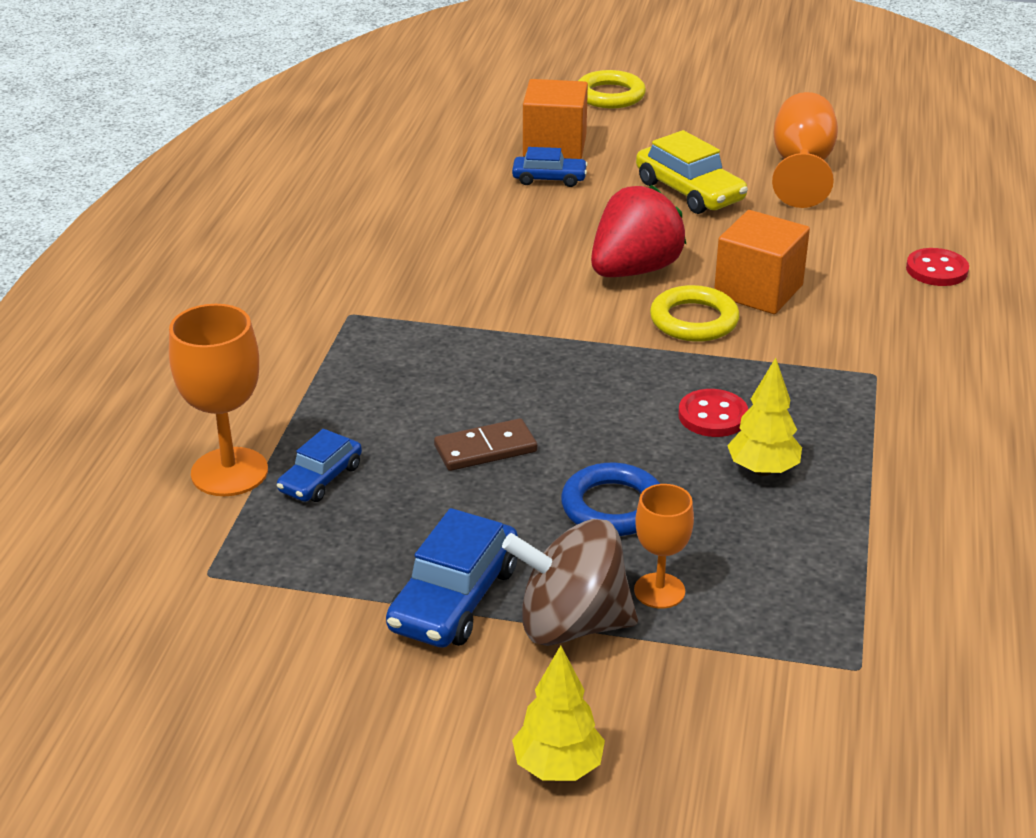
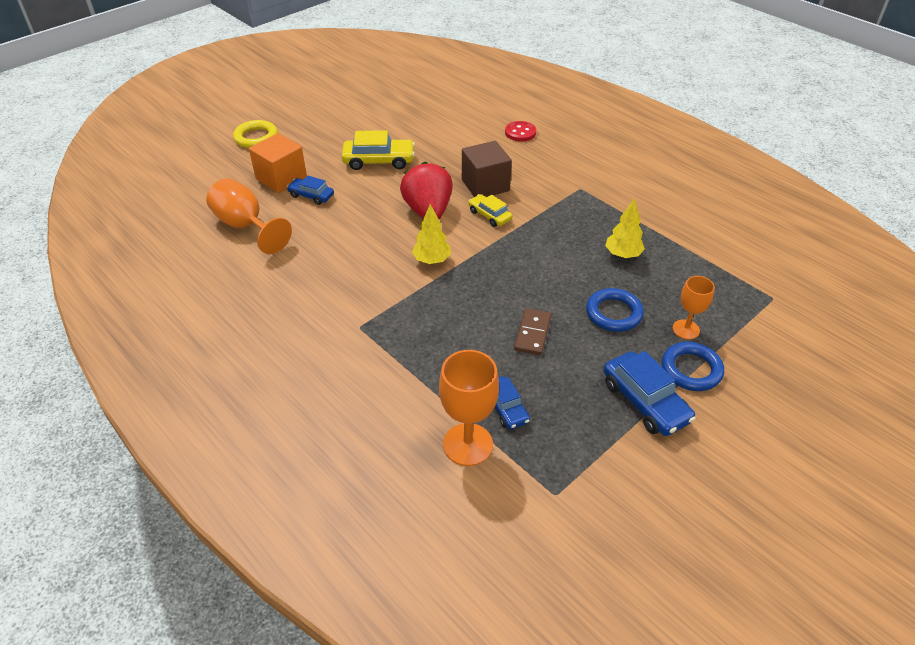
camera: 55 degrees left, 10 degrees up
brown spinning top [502,519,638,646] -> blue ring [662,342,724,391]
blue car [512,147,588,187] -> blue car turned 105 degrees counterclockwise [287,176,334,205]
yellow tree [512,645,605,781] -> yellow tree moved to [412,204,451,264]
yellow ring [650,285,740,342] -> yellow car [468,194,512,227]
red button [678,389,748,437] -> none
orange cube [714,210,810,314] -> brown cube [462,141,512,197]
orange goblet [772,92,838,208] -> orange goblet moved to [207,178,292,254]

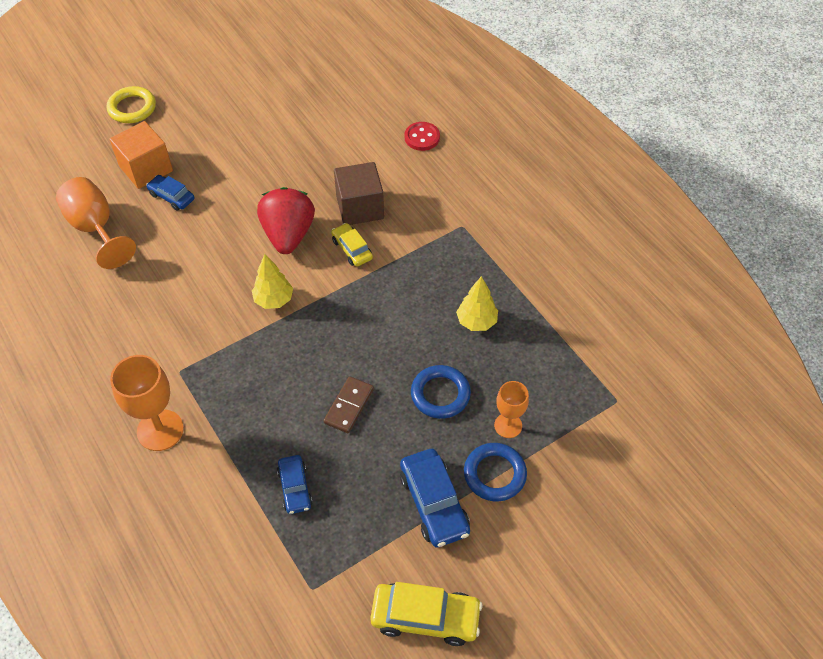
camera: 10 degrees right, 10 degrees up
yellow car [342,130,415,170] -> yellow car moved to [370,582,483,646]
orange goblet [439,350,499,466] -> orange goblet moved to [110,355,184,451]

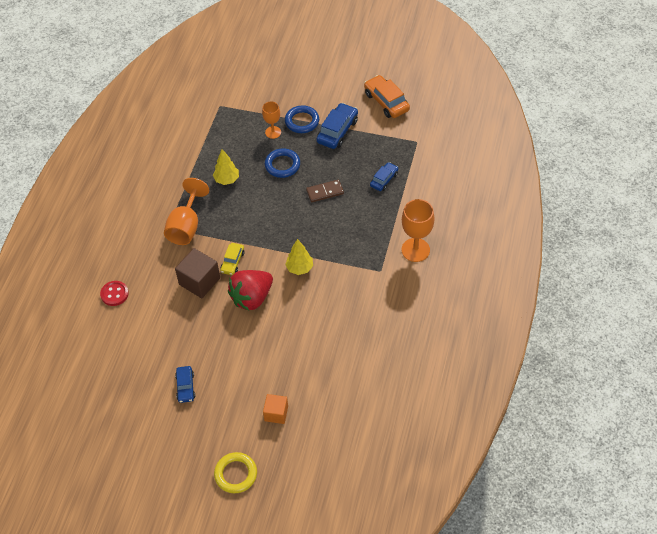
camera: 130 degrees left, 0 degrees up
orange goblet [56,177,136,269] -> orange goblet moved to [164,178,209,245]
orange cube [110,121,173,189] -> orange cube [263,394,288,424], size x0.63
blue car [146,175,194,211] -> blue car moved to [175,366,195,403]
yellow car [370,582,483,646] -> orange car [364,75,410,118]

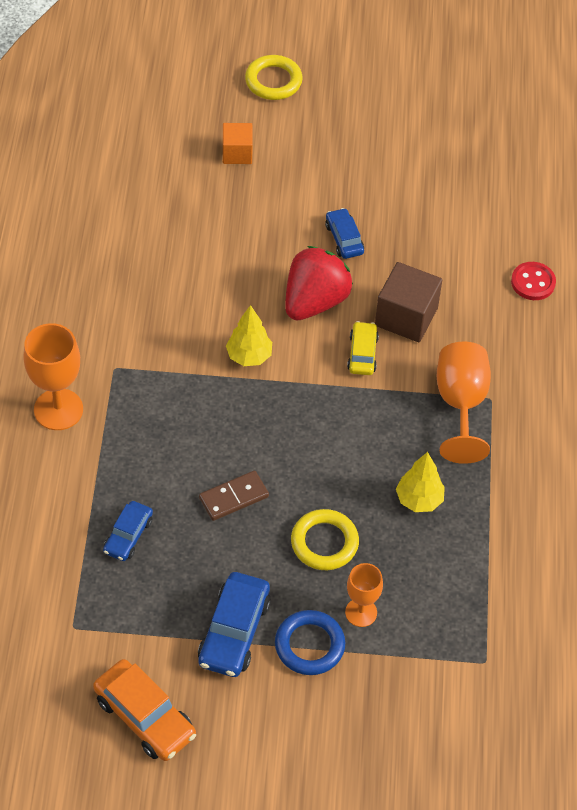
camera: 165 degrees right, 0 degrees up
blue car [175,366,195,403] -> blue car moved to [325,208,364,259]
blue ring [265,148,300,178] -> yellow ring [291,509,359,570]

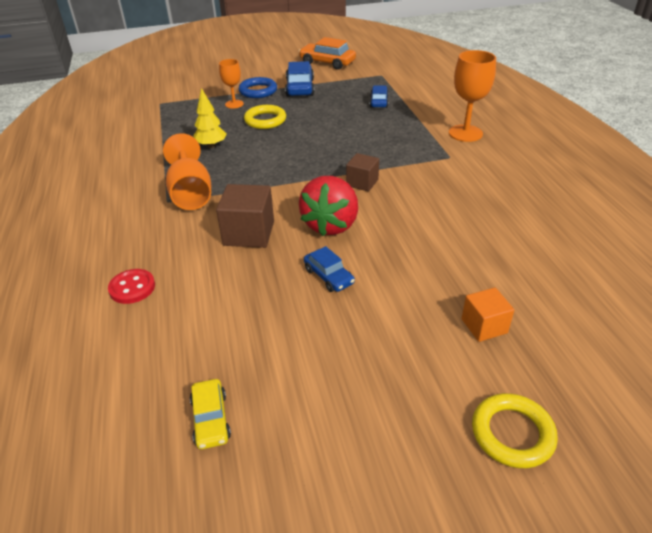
camera: 165 degrees right, 15 degrees down
brown domino [199,471,269,521] -> none
yellow tree [226,305,272,366] -> brown cube [346,153,379,192]
yellow car [347,321,379,375] -> yellow car moved to [190,379,231,449]

